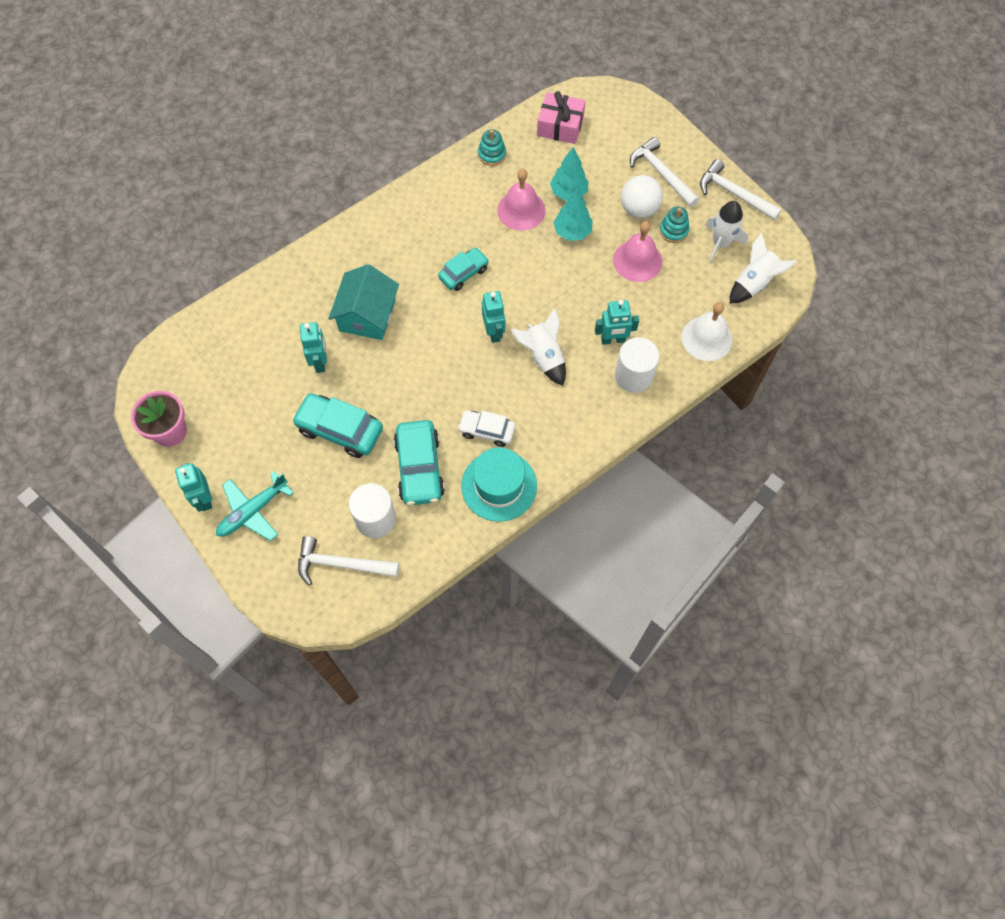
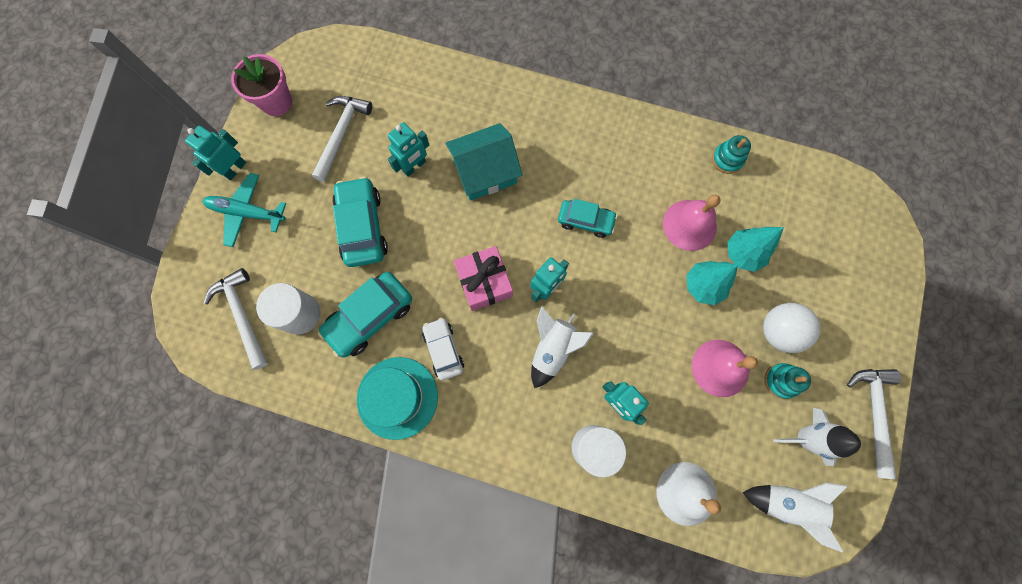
camera: 55 degrees right, 10 degrees up
pink gift [537,91,586,144] -> pink gift moved to [454,246,513,311]
white hammer [630,137,699,207] -> white hammer moved to [312,96,372,182]

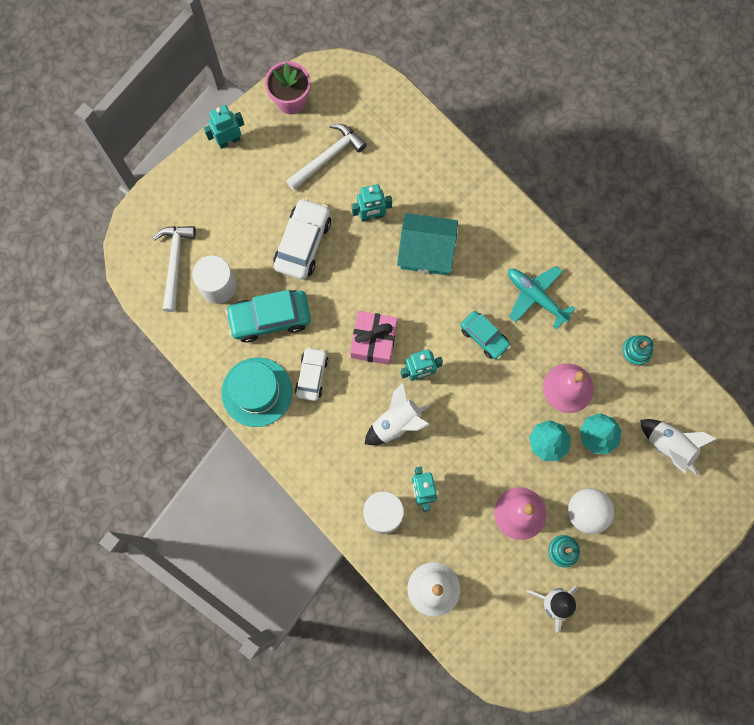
camera: 30 degrees right, 0 degrees up
turquoise plane [203,173,286,247] -> turquoise plane moved to [508,266,575,329]
turquoise car [333,177,388,267] -> white car [274,198,331,280]
white rocket [742,483,847,552] -> white rocket moved to [640,419,717,475]
white hammer [847,369,901,479] -> none

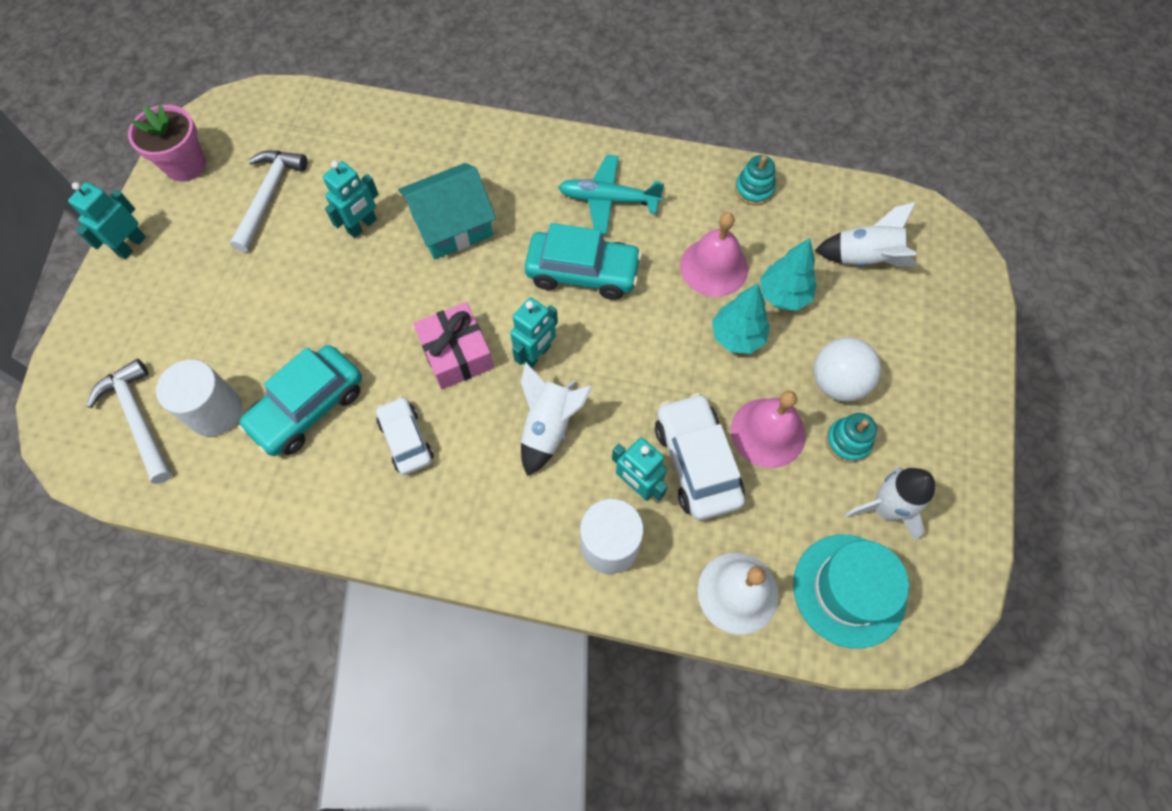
camera: 35 degrees left, 10 degrees down
turquoise hat [221,357,292,427] -> turquoise hat moved to [793,535,909,649]
white car [274,198,331,280] -> white car moved to [655,393,745,520]
turquoise car [460,311,511,359] -> turquoise car [525,223,642,300], size x1.57

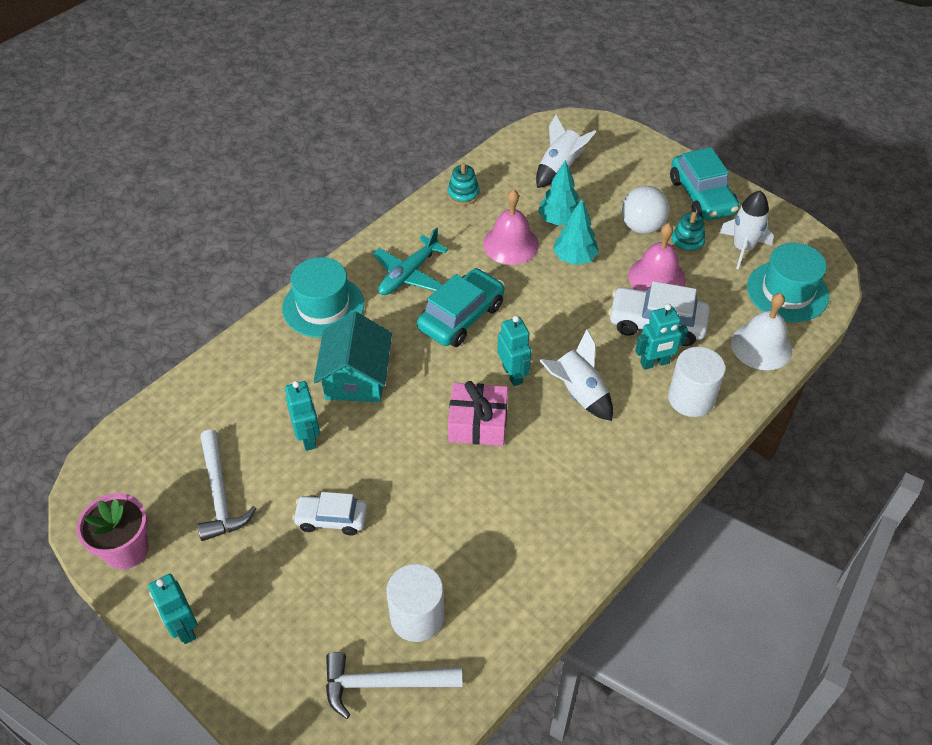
camera: 60 degrees left, 15 degrees down
white hammer [230,150,307,252] -> white hammer turned 150 degrees counterclockwise [198,430,257,541]
turquoise car [238,345,362,456] -> turquoise car moved to [670,147,739,220]
white car [376,397,433,475] -> white car moved to [292,492,367,535]
none -> turquoise hat [282,257,364,338]

